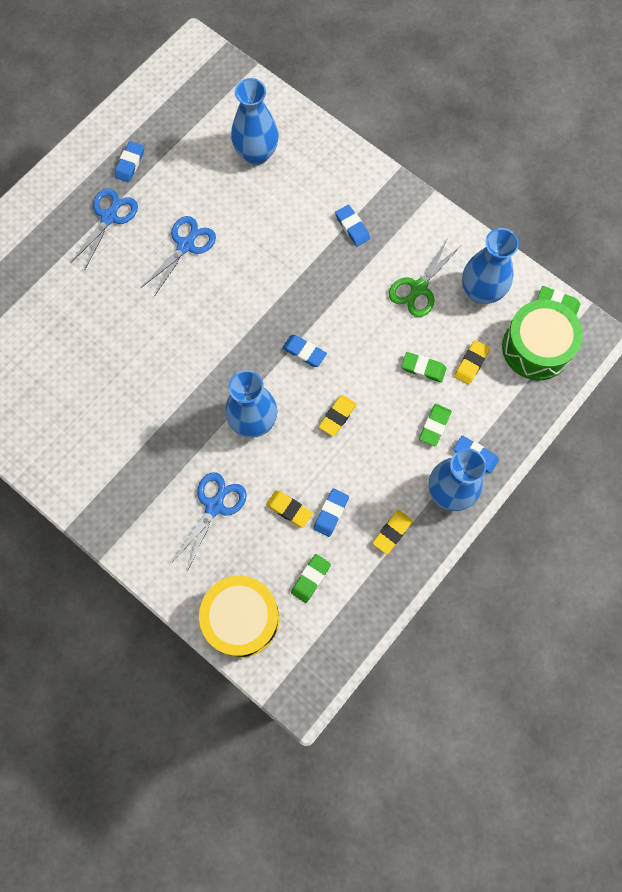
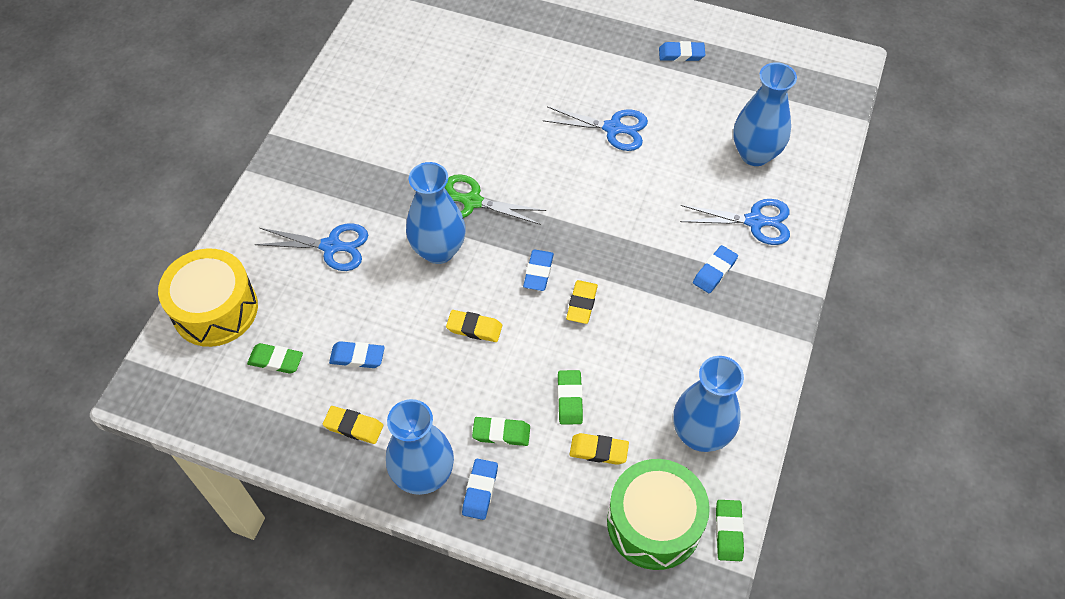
camera: 70 degrees right, 15 degrees down
blue scissors [70,188,138,271] -> blue scissors moved to [680,199,790,245]
yellow eraser [266,490,313,528] -> yellow eraser moved to [566,280,598,324]
green scissors [389,238,461,317] -> green scissors moved to [445,174,546,225]

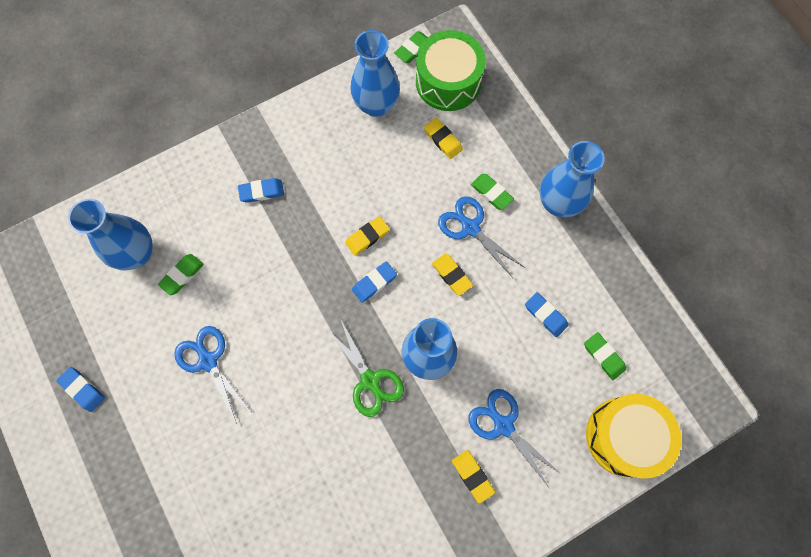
camera: 140 degrees left, 15 degrees up
yellow eraser [323,406,383,444] -> yellow eraser moved to [452,450,495,504]
blue eraser [462,459,498,520] -> none
green eraser [558,370,583,425] -> green eraser moved to [158,254,204,295]
blue scissors [680,199,790,245] -> blue scissors moved to [438,196,525,278]

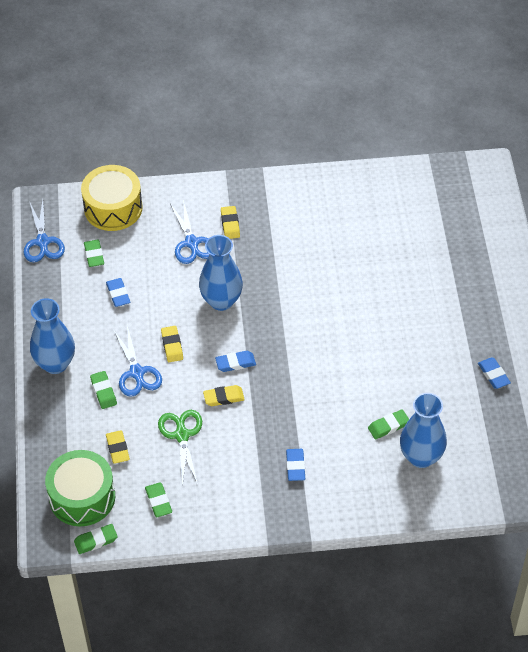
camera: 155 degrees left, 20 degrees down
blue scissors [174,326,253,424] -> blue scissors moved to [23,200,65,262]
blue eraser [238,178,284,203] -> blue eraser turned 75 degrees clockwise [286,449,305,481]
green scissors [327,320,404,417] -> green scissors moved to [158,410,202,487]
blue vase [350,30,400,117] -> green eraser [145,482,172,517]

